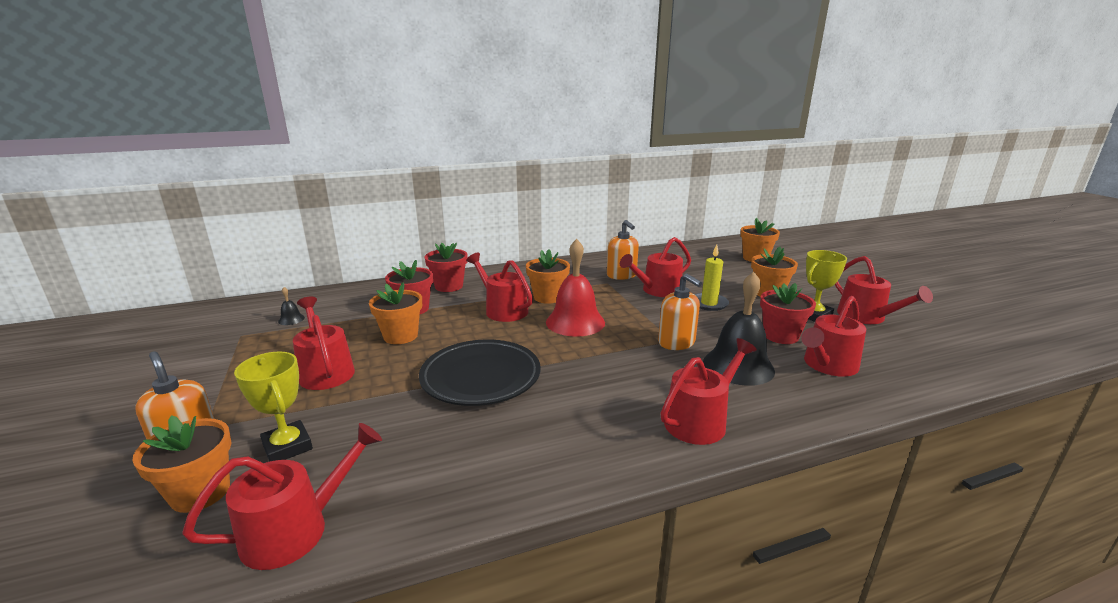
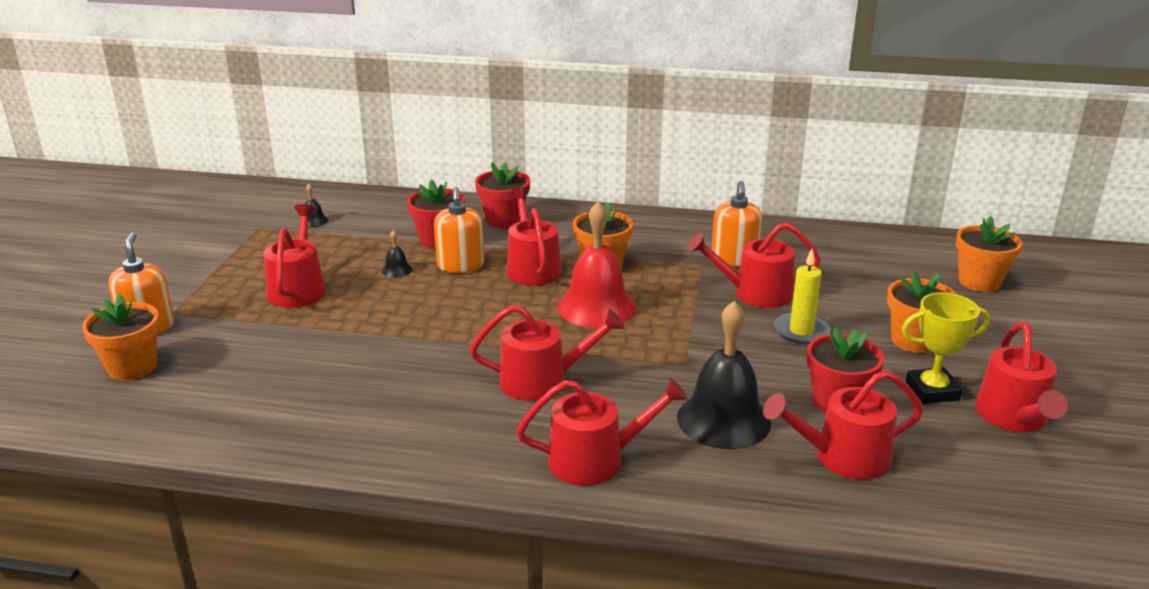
camera: 30 degrees right, 5 degrees up
red watering can [182,423,382,570] -> red watering can moved to [470,305,625,401]
yellow trophy [234,352,313,462] -> none
orange flower pot [369,282,422,344] -> black bell [382,230,412,278]
black plate [419,340,541,406] -> none
orange soap dispenser [658,273,702,350] -> orange soap dispenser moved to [434,187,484,273]

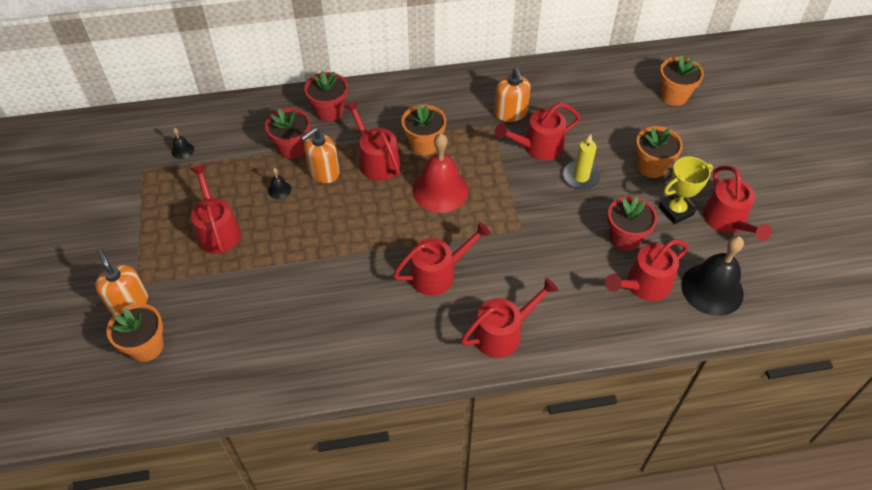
camera: 20 degrees left, 25 degrees up
orange soap dispenser [434,187,484,273] -> orange soap dispenser turned 75 degrees clockwise [301,127,339,183]
black bell [677,301,771,449] -> black bell moved to [681,236,744,316]

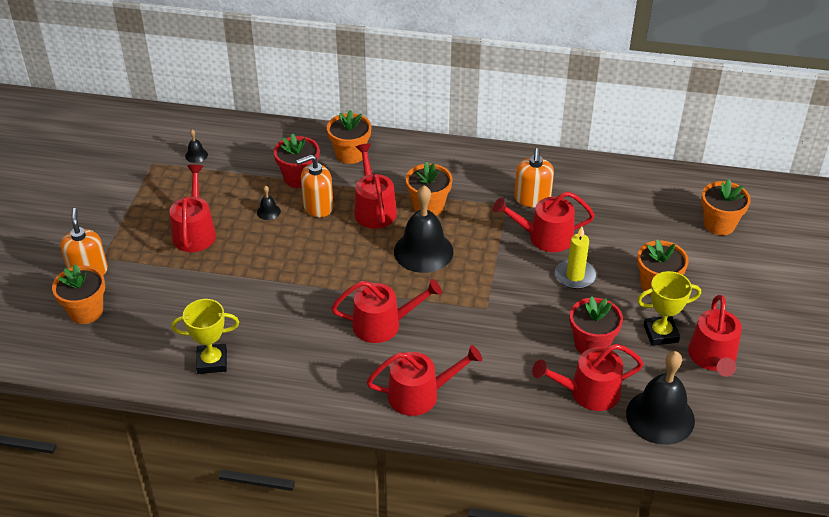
camera: 20 degrees right, 10 degrees down
red flower pot [304,71,348,122] -> orange flower pot [327,110,371,164]
red bell [412,133,469,213] -> black bell [394,185,454,273]
none -> yellow trophy [171,299,239,374]

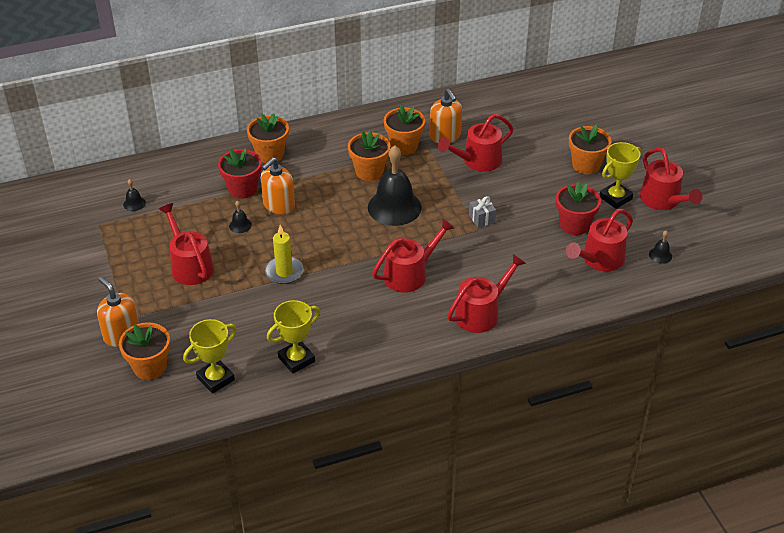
camera: 30 degrees left, 0 degrees up
red watering can [354,144,397,229] -> none
yellow candle [555,227,596,289] -> yellow candle moved to [265,225,304,284]
black bell [626,351,695,445] -> black bell [649,231,672,264], size x0.41
orange flower pot [701,179,751,235] -> orange flower pot moved to [384,105,425,155]
none -> yellow trophy [183,319,237,394]
none -> grey gift [469,196,496,228]

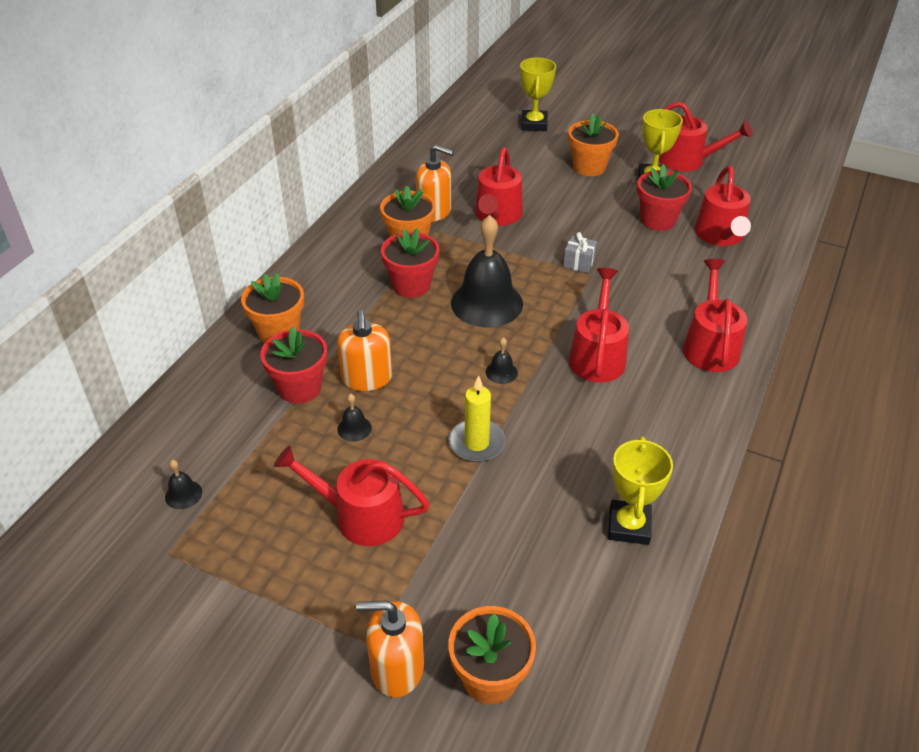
camera: 45 degrees left, 0 degrees up
yellow trophy [183,319,237,394] -> yellow trophy moved to [520,57,556,131]
orange flower pot [348,131,390,181] -> red flower pot [381,228,440,298]
black bell [649,231,672,264] -> black bell moved to [486,337,518,384]

